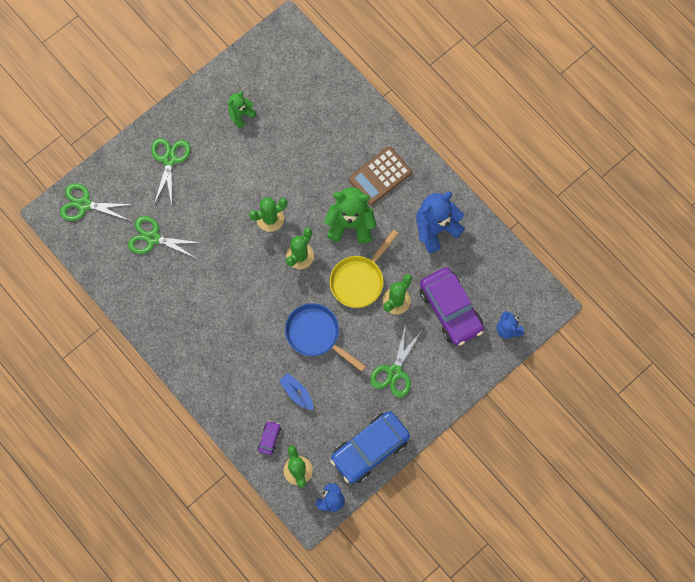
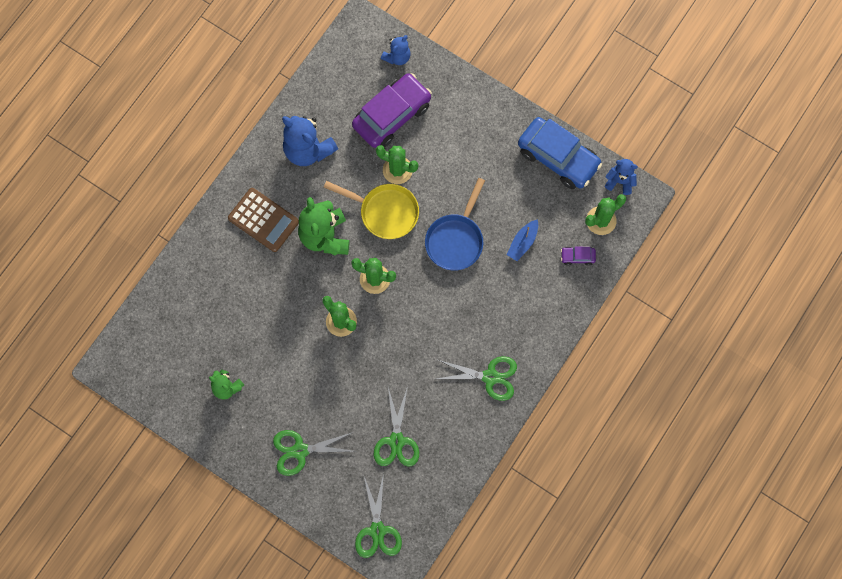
camera: 105 degrees left, 0 degrees up
green scissors [370,324,421,398] -> green scissors moved to [437,356,517,401]

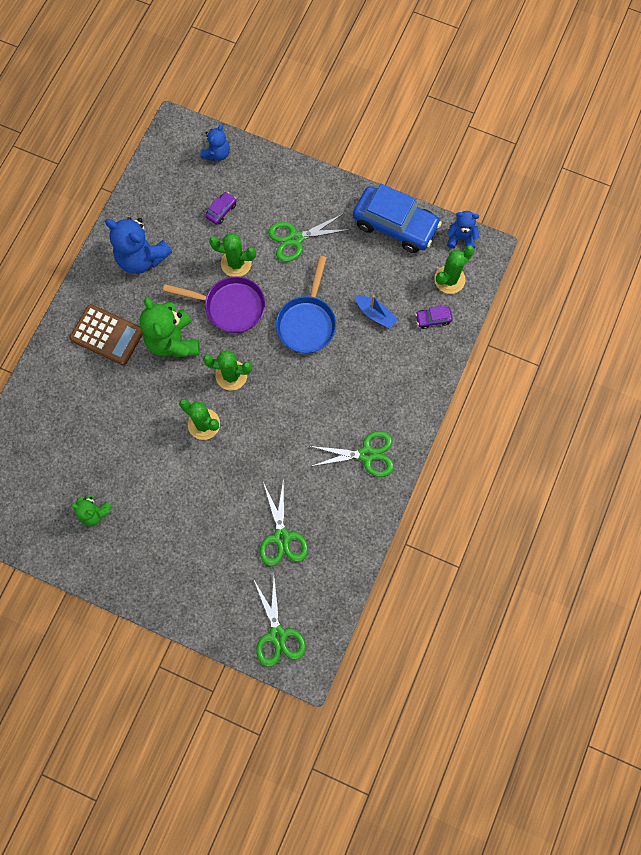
camera: 10 degrees left, 0 degrees up
green scissors [273,430,354,476] -> green scissors moved to [268,213,350,262]
yellow pan [324,181,419,239] -> purple pan [163,276,265,333]
purple car [352,73,432,148] -> purple car [205,192,236,225], size x0.41
blue boat [507,219,538,261] -> blue boat turned 75 degrees counterclockwise [354,295,398,329]

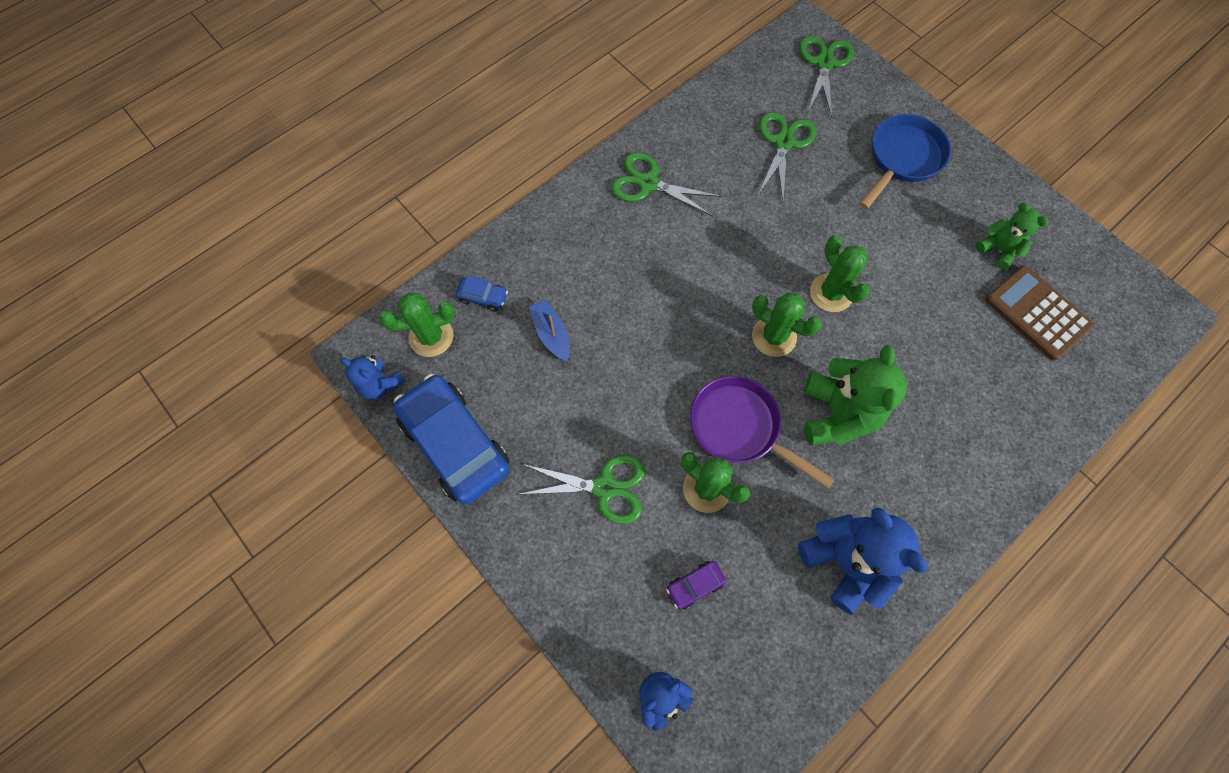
camera: 155 degrees left, 5 degrees down
brown calculator [69,304,143,365] -> brown calculator moved to [985,265,1093,360]
blue pan [276,256,336,353] -> blue pan moved to [859,114,951,209]
purple car [415,305,452,329] -> blue car [456,275,508,311]

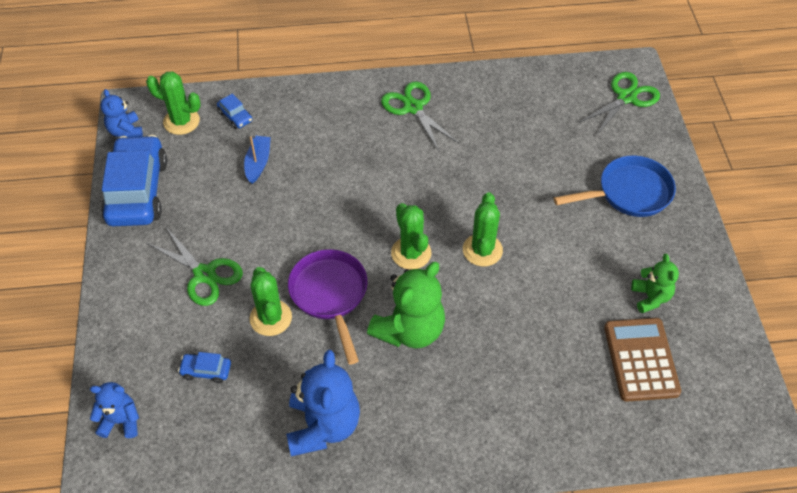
camera: 35 degrees right, 15 degrees down
purple car [666,561,726,609] -> blue car [178,352,231,383]
green scissors [758,112,816,200] -> none

